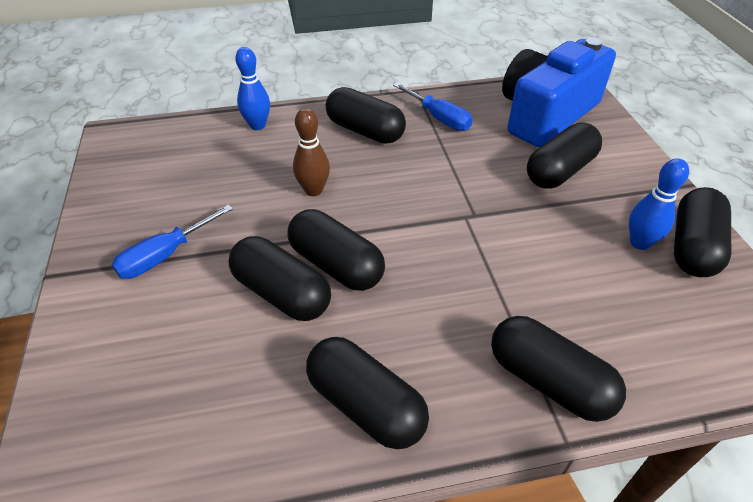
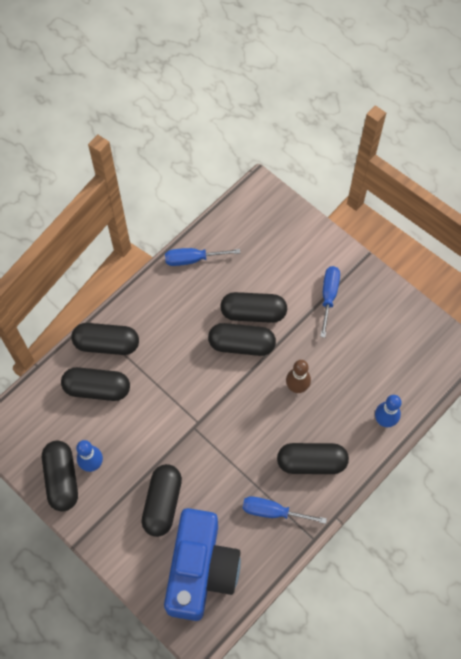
camera: 145 degrees right, 20 degrees up
black capsule [306,337,429,449] -> black capsule moved to [61,367,130,401]
none -> blue screwdriver [165,248,240,266]

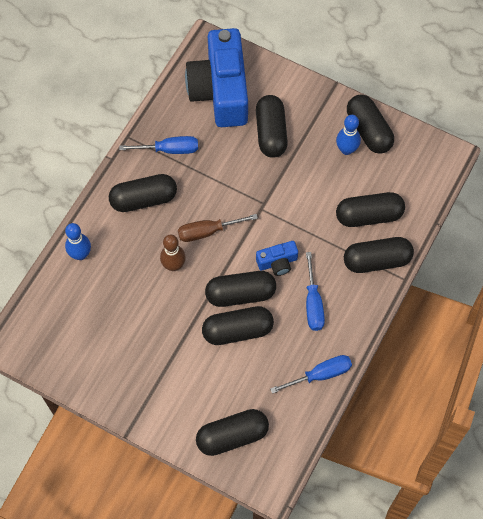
camera: 165 degrees right, 0 degrees up
blue screwdriver [320,266,340,338] -> blue screwdriver moved to [306,252,325,331]
none -> brown screwdriver [178,214,258,242]
none -> black capsule [196,409,269,456]
none -> blue camera [256,241,298,276]

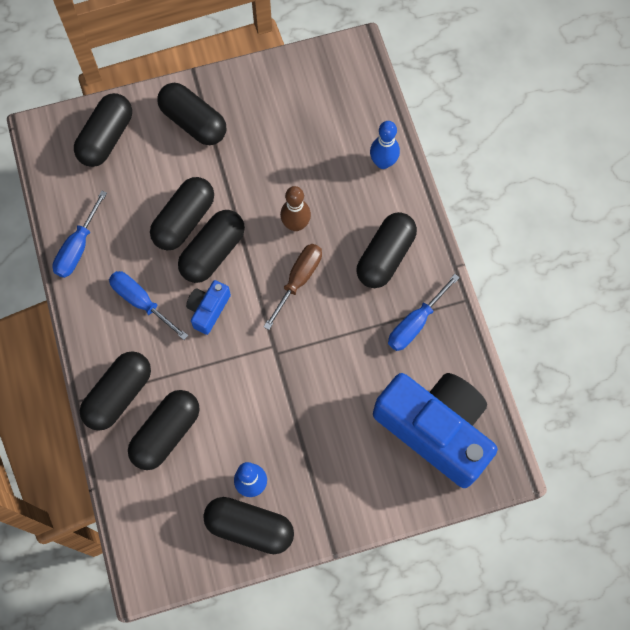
camera: 135 degrees right, 5 degrees up
black capsule [256,95,288,158] -> black capsule moved to [158,83,226,145]

